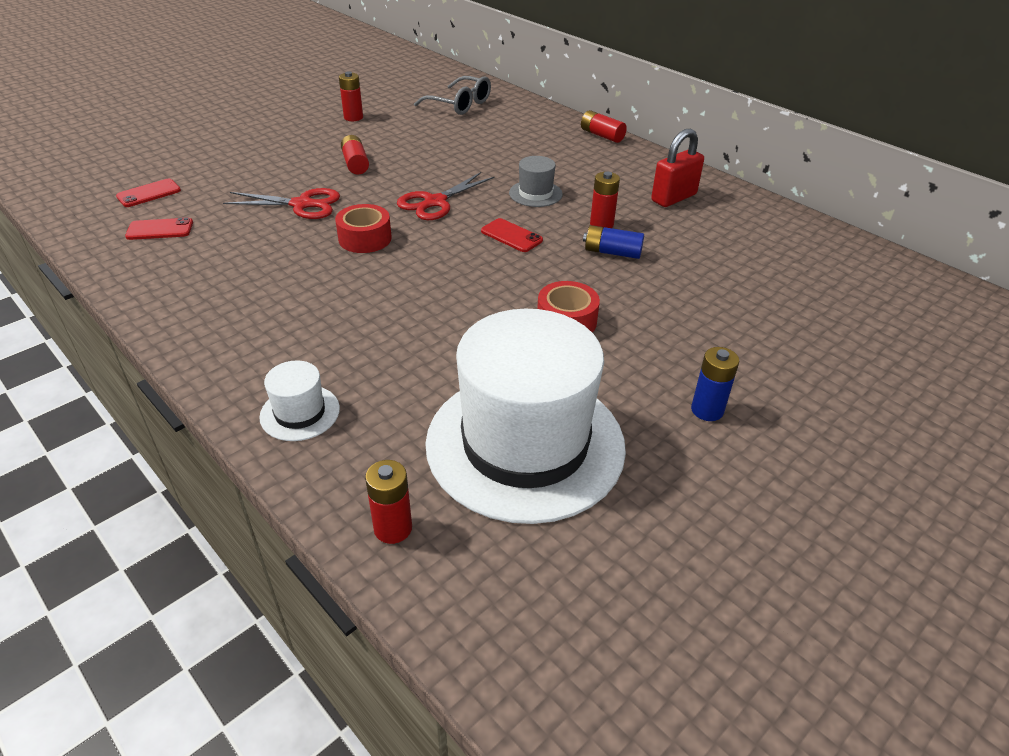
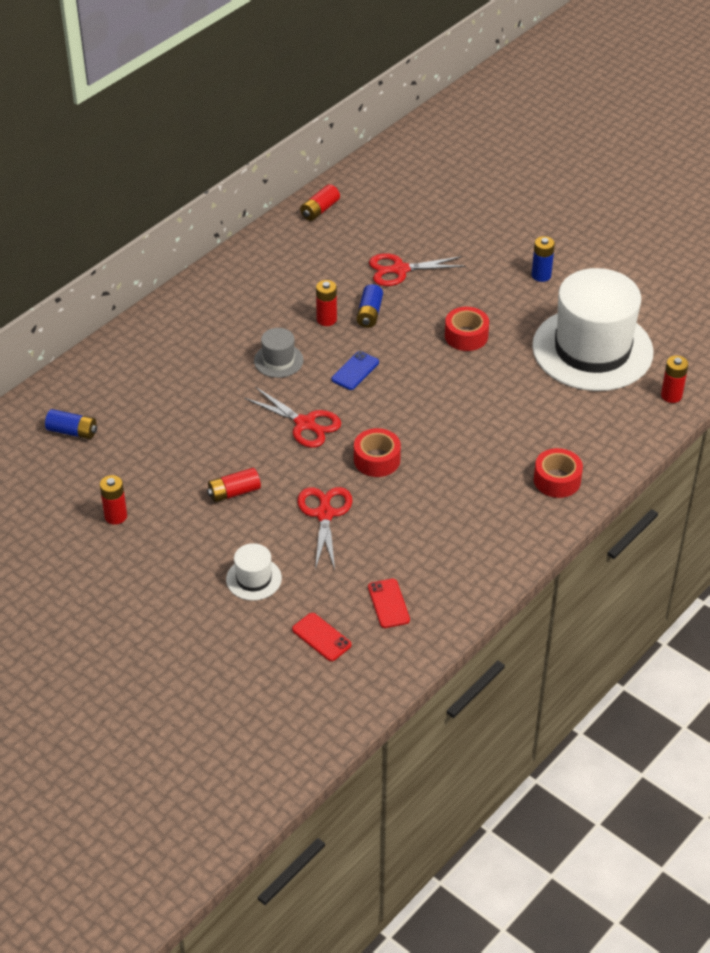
camera: 95 degrees left, 5 degrees up
white hat [259,360,340,441] -> white hat moved to [226,543,282,601]
grey glasses [414,76,491,115] -> blue battery [45,409,97,439]
red phone [481,218,543,252] -> blue phone [331,351,379,390]
red battery [581,110,627,143] -> red battery moved to [300,184,340,221]
red padlock [651,129,704,207] -> none
none -> red scissors [369,253,466,286]
none -> red tape [534,448,583,498]

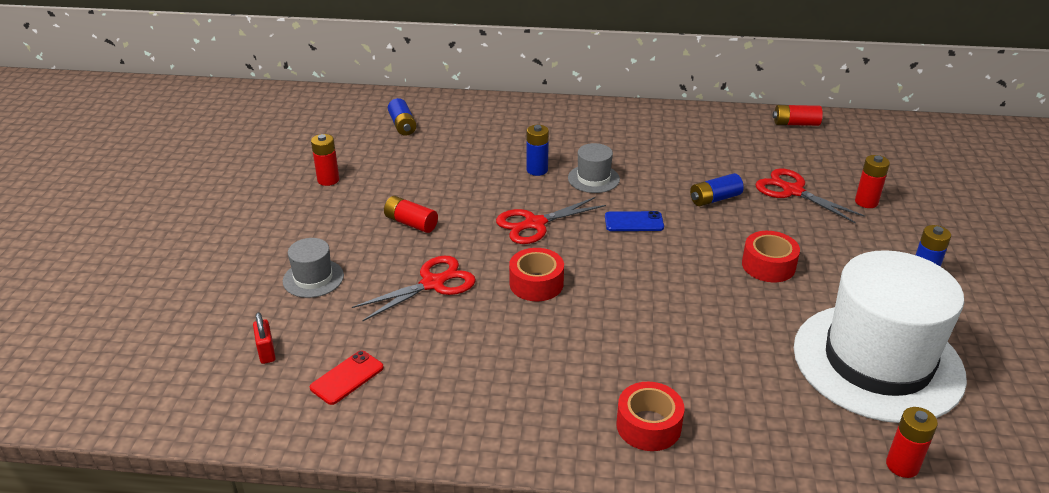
camera: 55 degrees right, 10 degrees down
white hat [226,543,282,601] -> grey hat [283,238,344,298]
red scissors [244,387,341,448] -> red scissors turned 60 degrees clockwise [496,197,606,244]
red phone [292,613,351,661] -> red padlock [253,312,276,364]
red battery [316,280,337,326] -> red battery moved to [855,155,890,208]
none -> blue battery [527,125,549,176]

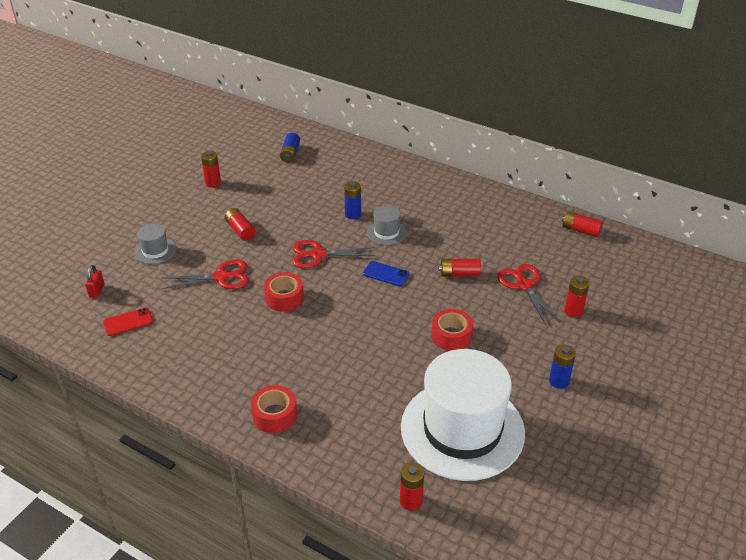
camera: 25 degrees right, 5 degrees up
blue battery [690,173,744,206] -> red battery [439,259,481,277]

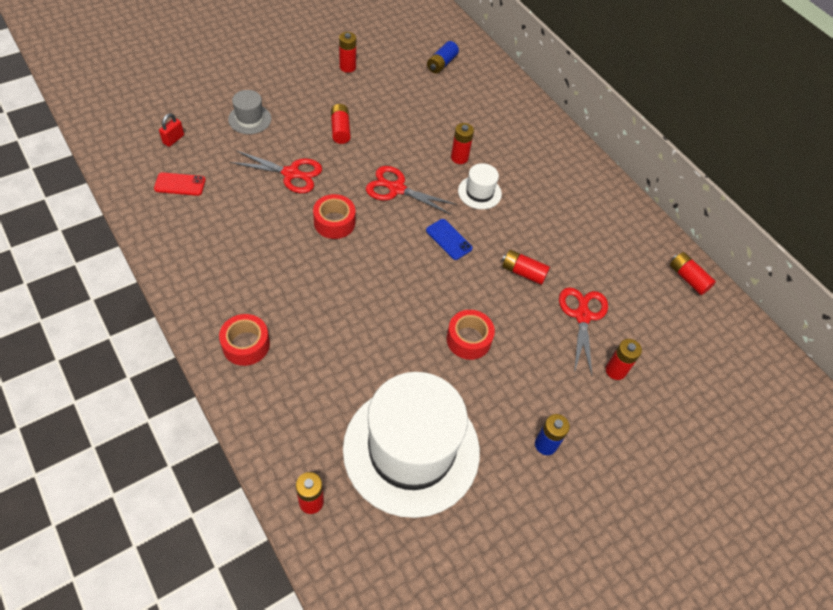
camera: 20 degrees right, 15 degrees up
blue battery [344,181,361,219] -> red battery [451,123,474,164]
grey hat [367,206,407,245] -> white hat [458,163,502,209]

